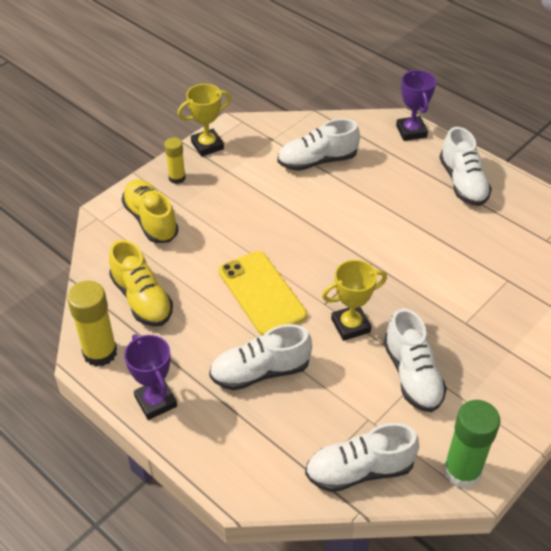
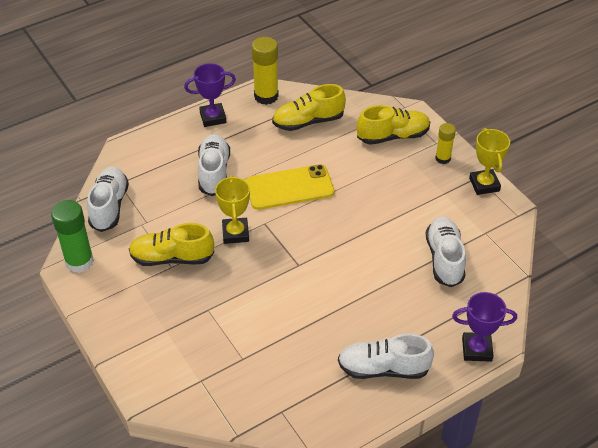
camera: 105 degrees right, 0 degrees up
white shoe [383,308,447,412] -> yellow shoe [129,223,214,266]

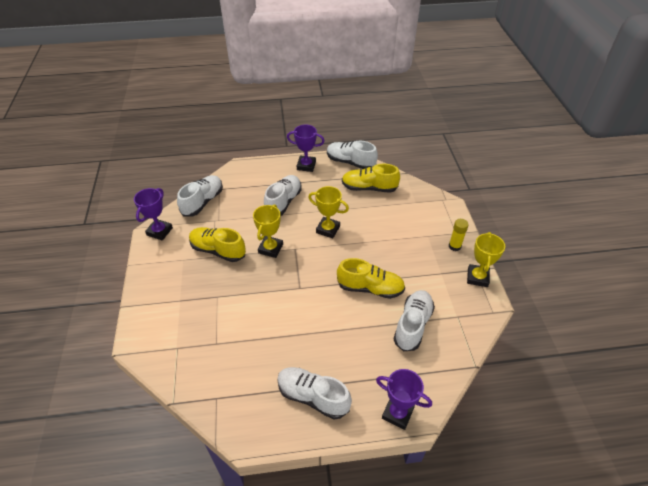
camera: 25 degrees right, 0 degrees up
green glue stick [51,200,94,273] -> purple trophy [134,188,173,240]
yellow phone [245,164,335,210] -> yellow trophy [308,186,349,238]
yellow glue stick [252,37,279,105] -> white shoe [327,141,378,169]
yellow shoe [357,105,430,145] -> yellow shoe moved to [337,258,405,299]

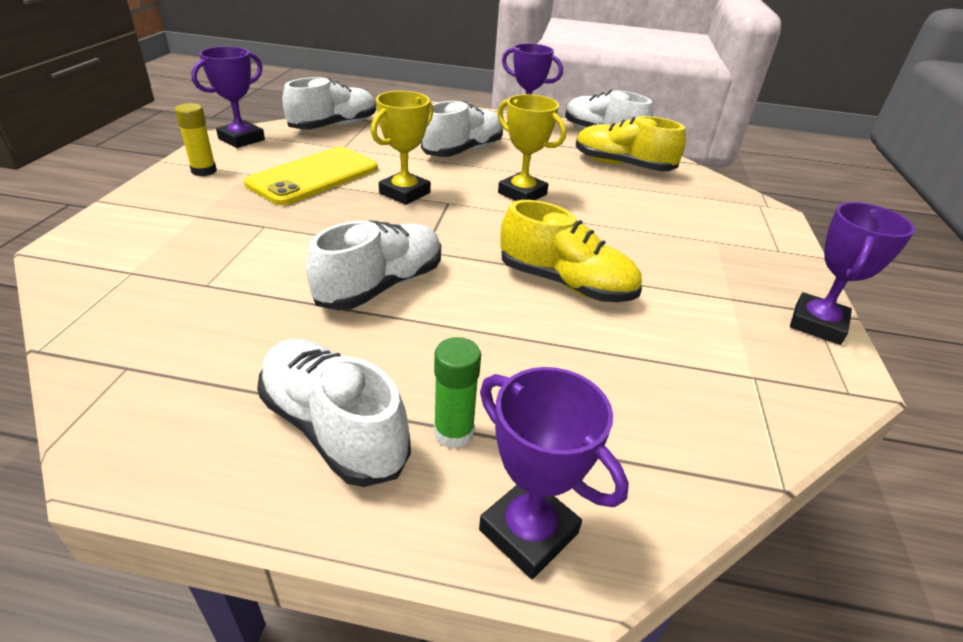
camera: 15 degrees right, 10 degrees down
yellow shoe [189,227,246,262] -> yellow phone [244,147,378,205]
white shoe [394,290,435,351] -> white shoe moved to [306,220,441,310]
yellow glue stick [449,219,469,251] -> yellow glue stick moved to [175,103,217,176]
yellow trophy [467,232,505,287] -> purple trophy [790,202,915,345]
none -> green glue stick [434,337,481,449]

